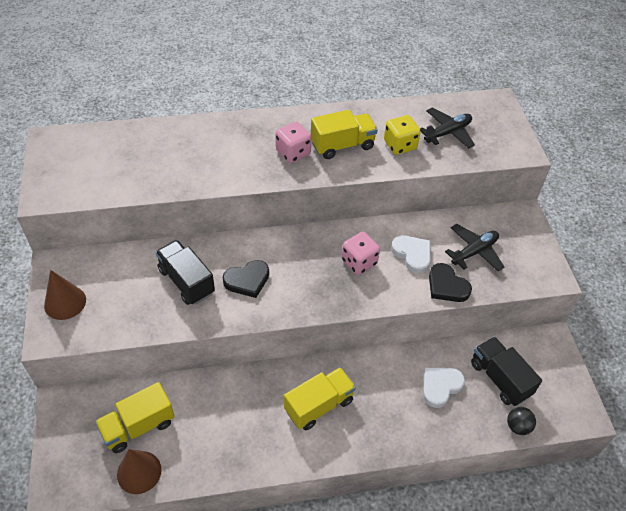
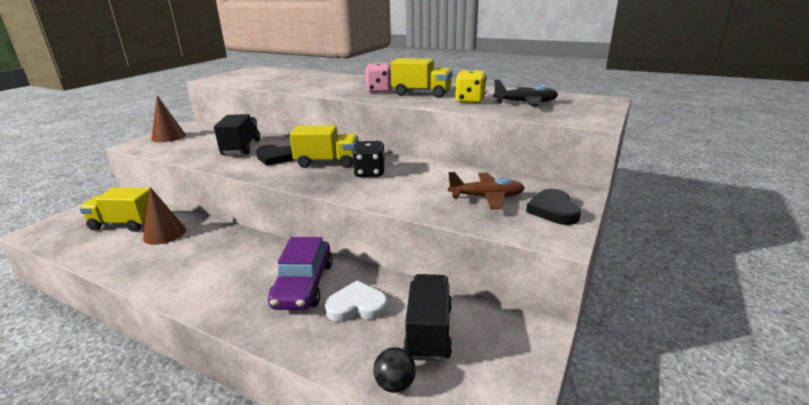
camera: 40 degrees right, 25 degrees down
brown cone [117,449,162,494] -> brown cone moved to [143,187,186,245]
yellow truck [284,367,356,430] -> yellow truck moved to [290,125,358,168]
pink dice [341,232,380,275] -> black dice [352,141,385,177]
white heart [391,235,431,273] -> none
black heart [429,263,472,302] -> black heart moved to [526,189,581,225]
black plane [445,224,504,272] -> brown plane [448,172,525,209]
none -> purple car [268,237,332,310]

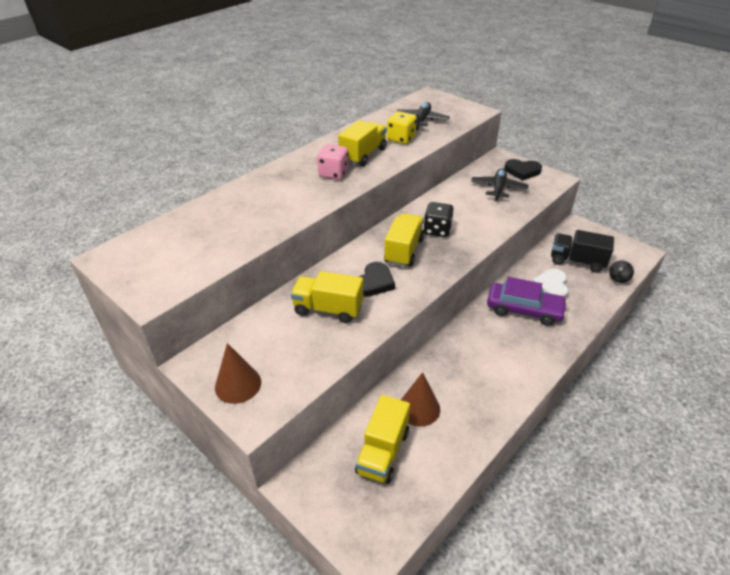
camera: 75 degrees left, 15 degrees up
black truck [214,114,260,155] -> yellow truck [291,271,363,323]
brown plane [448,172,525,209] -> black plane [471,168,528,201]

